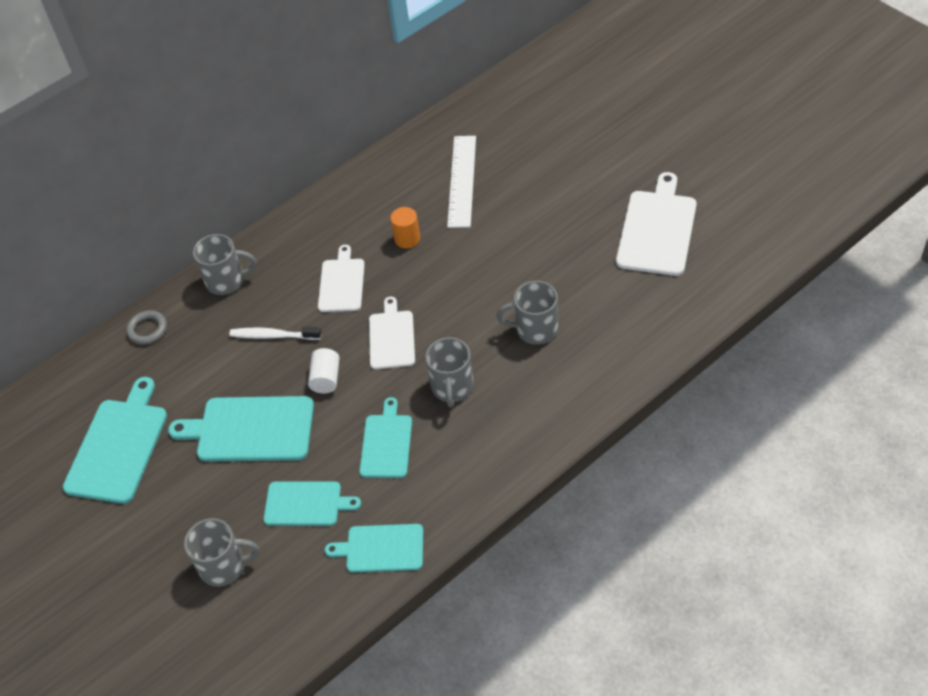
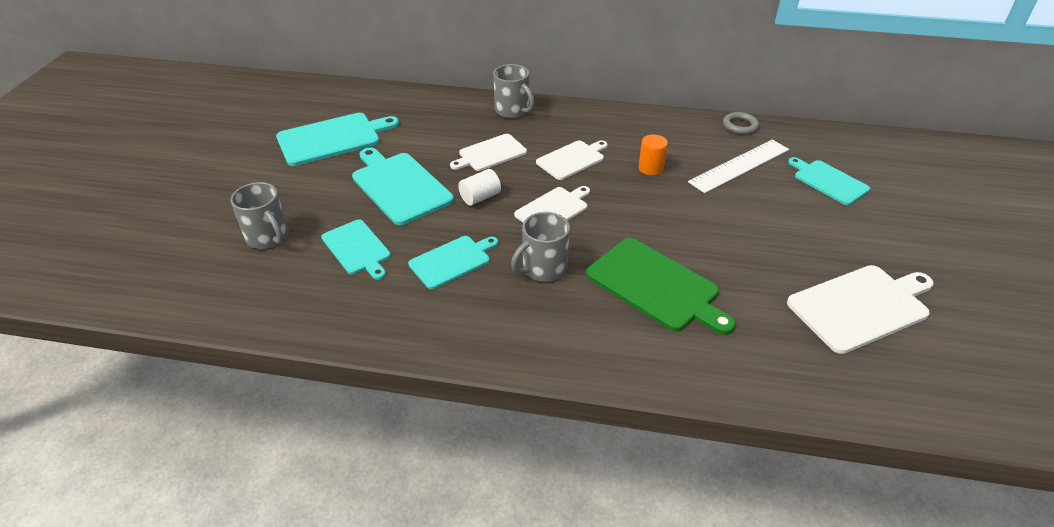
camera: 45 degrees right, 10 degrees down
grey ring [126,310,167,345] -> grey ring moved to [723,112,759,134]
white toothbrush [229,327,321,340] -> white cutting board [450,134,527,171]
turquoise cutting board [325,524,423,572] -> turquoise cutting board moved to [788,157,870,205]
grey mug [497,281,558,345] -> green cutting board [586,238,736,335]

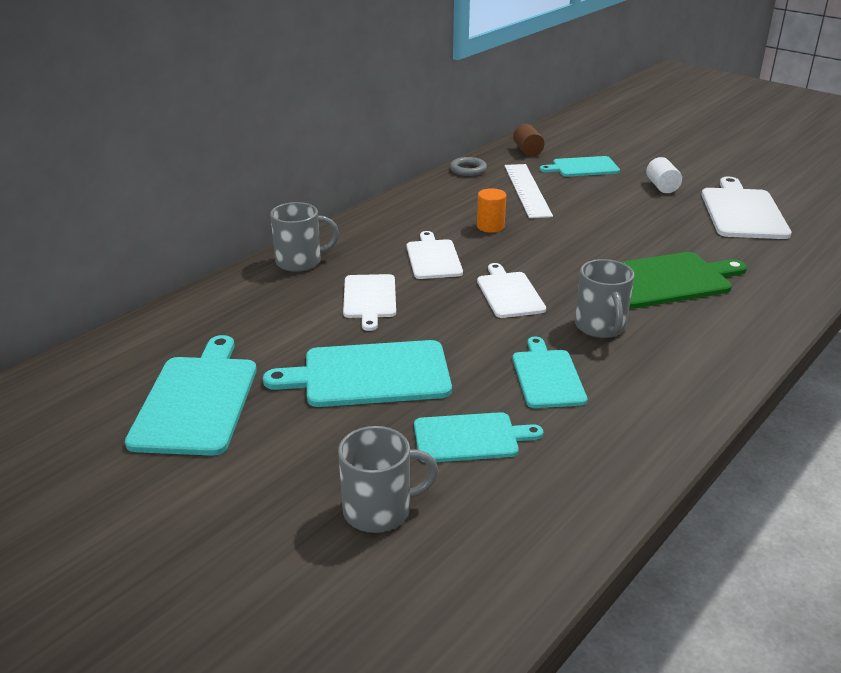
camera: 60 degrees left, 10 degrees down
white cylinder [458,169,501,206] -> white cylinder moved to [646,157,682,193]
none -> brown cylinder [513,124,544,156]

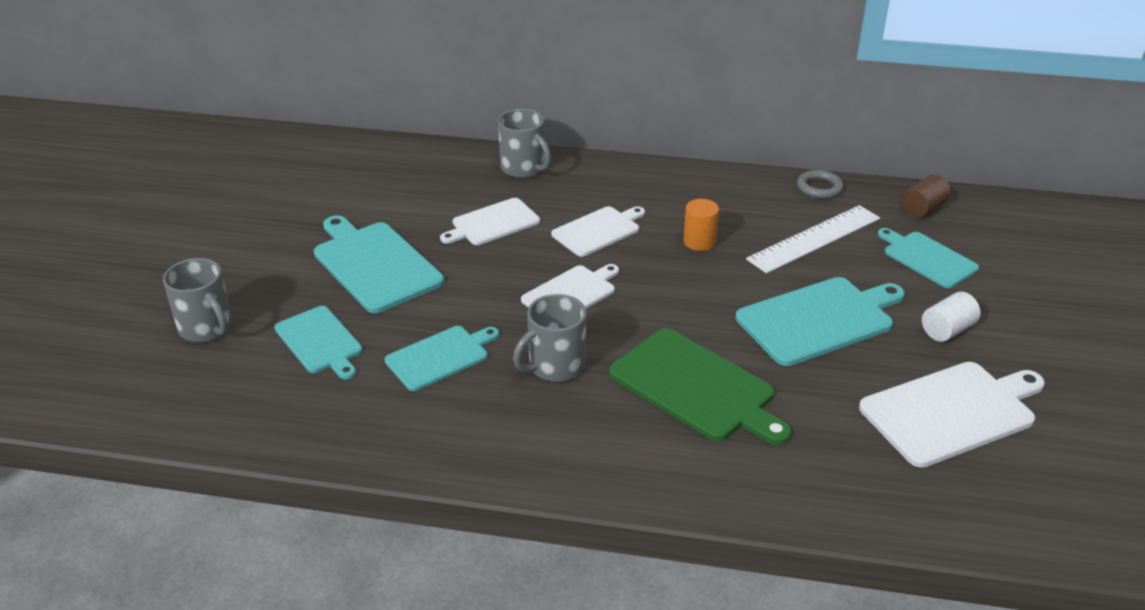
camera: 60 degrees right, 5 degrees up
turquoise cutting board [125,335,257,456] -> turquoise cutting board moved to [736,277,905,366]

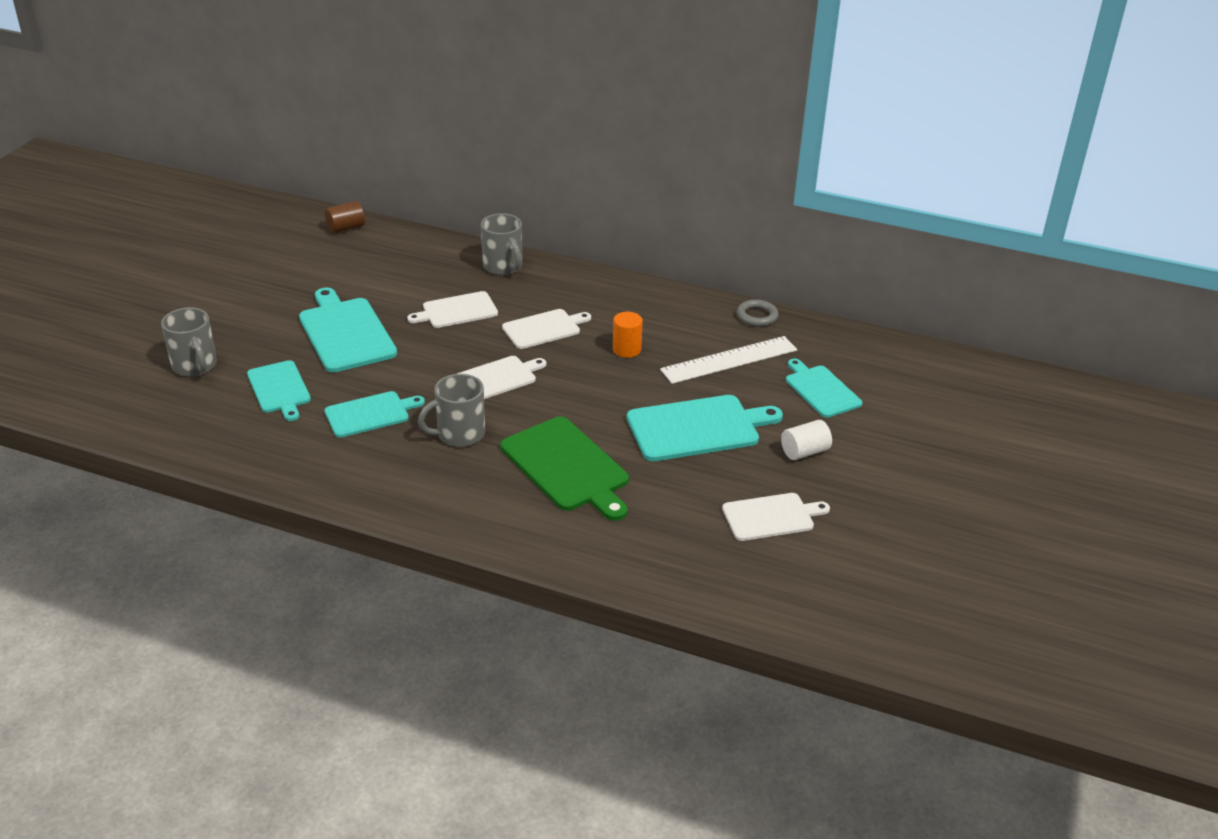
camera: 10 degrees right, 0 degrees up
white cutting board [859,362,1045,468] -> white cutting board [722,493,830,541], size x0.63
brown cylinder [901,175,951,218] -> brown cylinder moved to [325,201,365,233]

